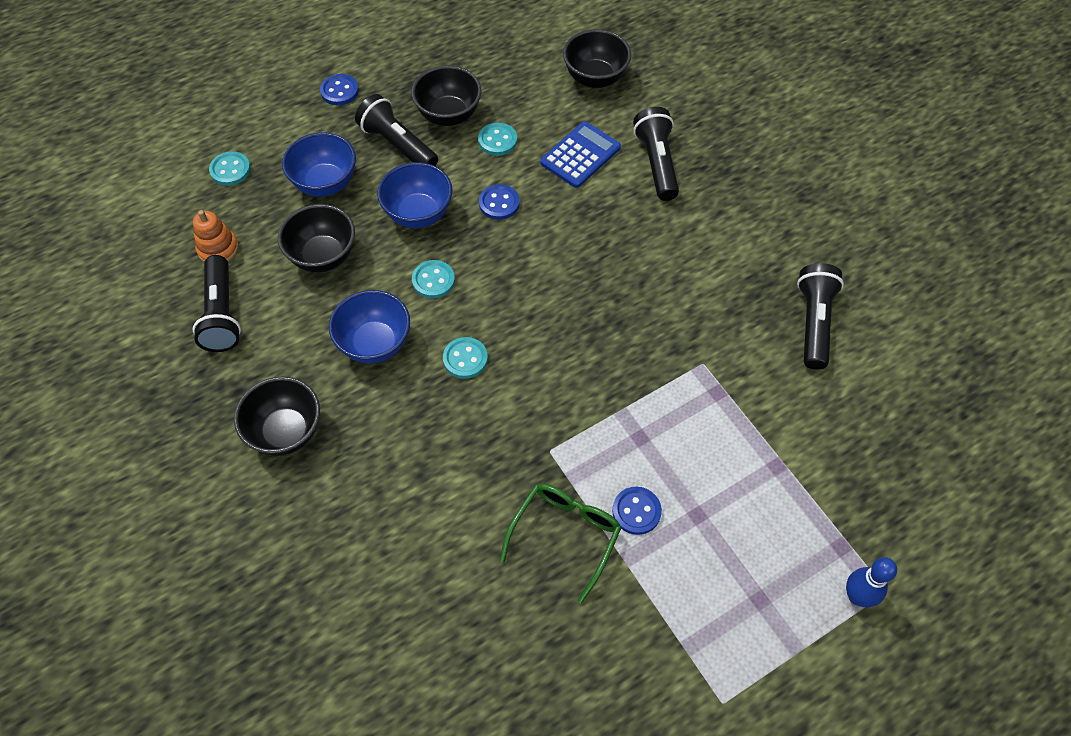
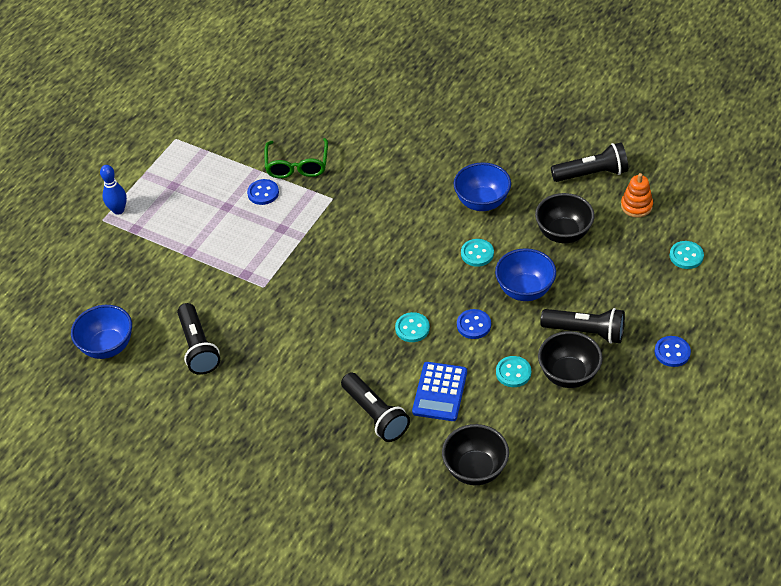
camera: 155 degrees right, 10 degrees down
black flashlight [193,255,241,352] -> black flashlight turned 120 degrees clockwise [551,143,628,182]
black bowl [234,376,320,456] -> none
blue bowl [282,133,356,197] -> blue bowl moved to [71,305,132,359]
turquoise button [443,337,488,379] -> turquoise button moved to [395,312,430,342]

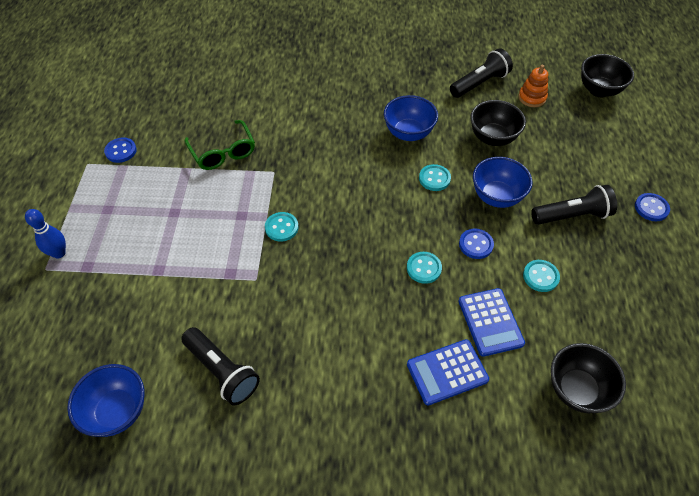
camera: 30 degrees left, 5 degrees up
blue button [247,179,279,205] -> blue button moved to [104,137,137,163]
black flashlight [341,373,410,442] -> blue calculator [407,339,489,405]
black bowl [538,331,603,388] -> black bowl moved to [581,54,634,97]
turquoise button [670,241,704,269] -> turquoise button moved to [265,212,299,242]

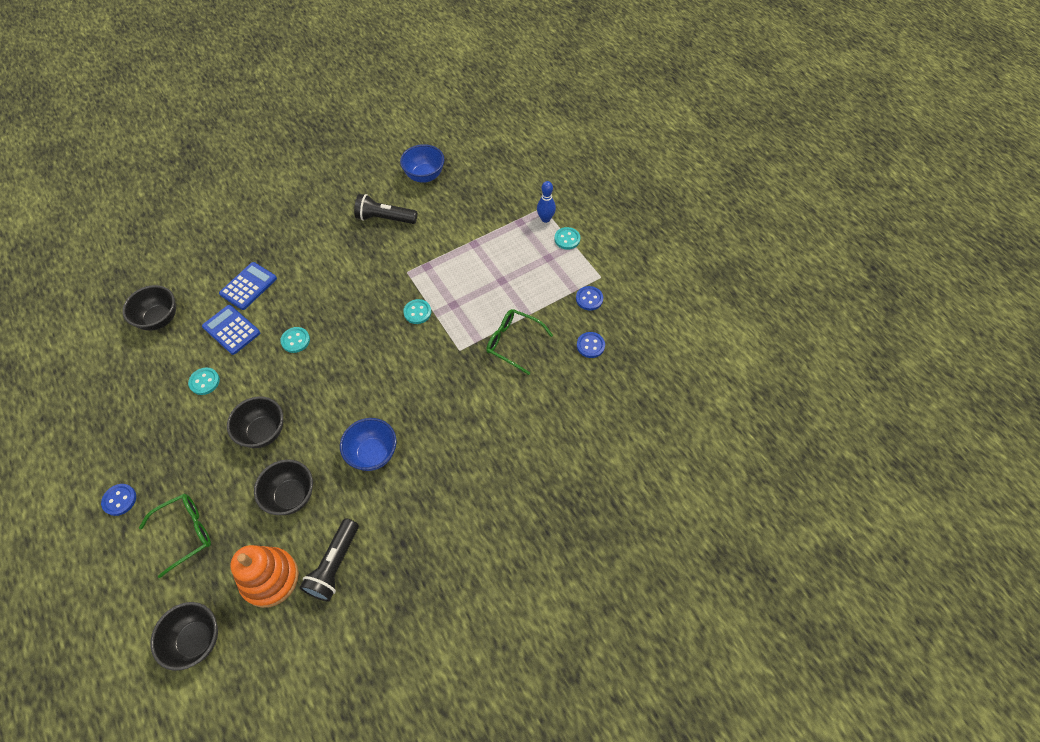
camera: 145 degrees right, 5 degrees up
turquoise button [419,164,451,191] -> turquoise button moved to [554,227,581,250]
blue button [459,228,494,259] -> blue button moved to [577,332,605,358]
blue bowl [473,157,533,208] -> black bowl [227,396,283,448]
orange stacking toy [518,65,548,107] -> orange stacking toy [230,545,299,608], size x1.74
black flashlight [531,185,617,225] -> none
none -> green glasses [139,494,211,578]

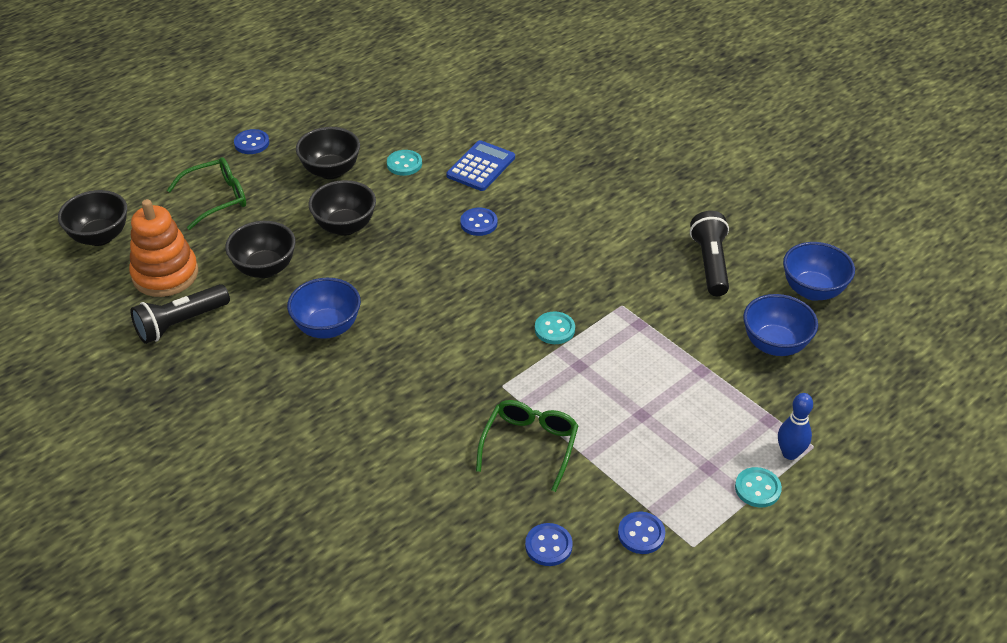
camera: 80 degrees right, 15 degrees down
black bowl [123,285,176,331] -> black bowl moved to [296,127,360,179]
green glasses [139,494,211,578] -> green glasses turned 75 degrees counterclockwise [167,157,246,230]
blue calculator [219,262,277,310] -> none
turquoise button [280,327,310,353] -> blue button [460,208,498,236]
black flashlight [300,518,359,601] -> black flashlight turned 45 degrees counterclockwise [130,284,230,344]
none -> blue bowl [743,294,818,356]

